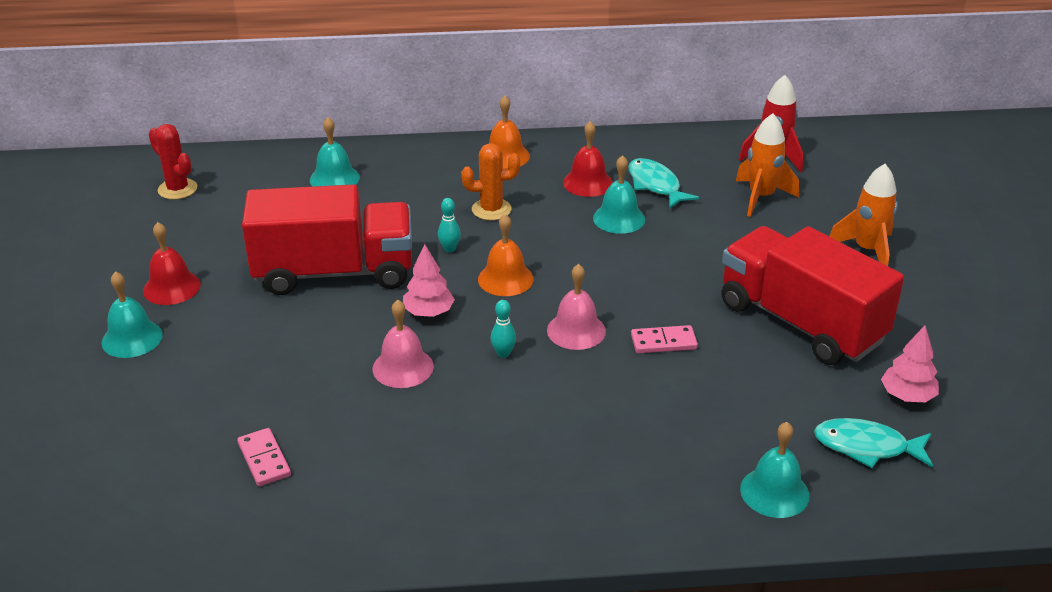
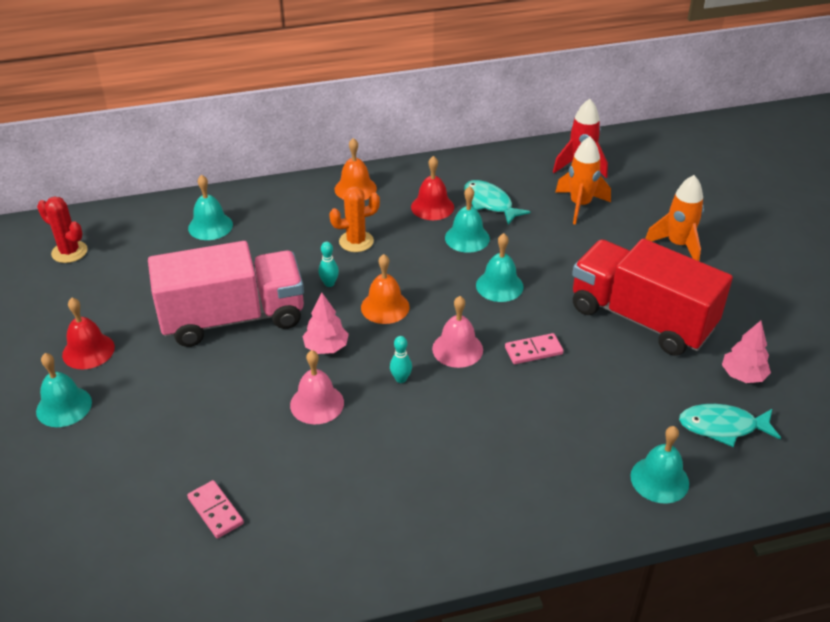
camera: 10 degrees left, 5 degrees up
red truck [242,184,412,295] -> pink truck [148,241,304,347]
none -> turquoise bell [476,233,524,302]

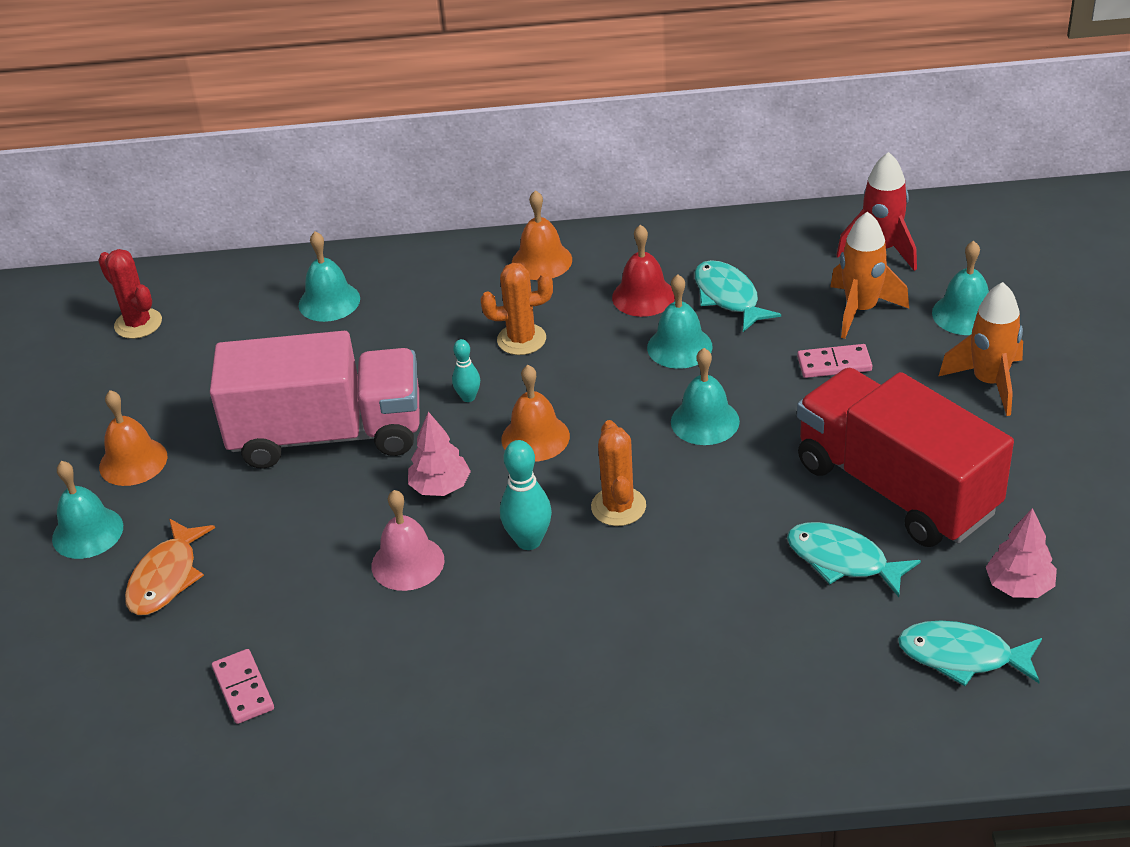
camera: 15 degrees right, 0 degrees up
red bell [62,298,115,369] -> orange bell [99,390,167,486]
turquoise bowling pin [390,336,412,383] -> turquoise bowling pin [500,440,552,550], size x1.66
pink bell [432,296,483,368] -> orange cactus [591,420,646,526]
pink domino [505,333,564,364] -> pink domino moved to [797,344,872,378]
turquoise bell [630,426,689,504] -> turquoise bell moved to [932,241,989,335]
none -> orange fish [125,518,215,615]
none -> turquoise fish [787,522,921,597]

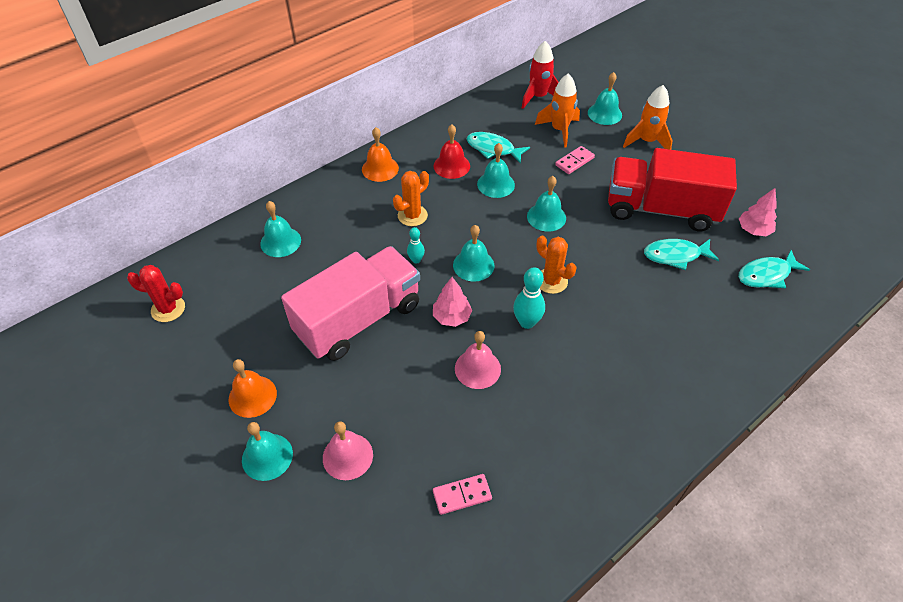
camera: 40 degrees left, 10 degrees up
orange fish [125,518,215,615] -> pink bell [323,421,373,480]
pink domino [212,649,274,724] -> pink domino turned 45 degrees counterclockwise [433,474,492,515]
orange bell [501,365,570,462] -> turquoise bell [453,225,494,282]

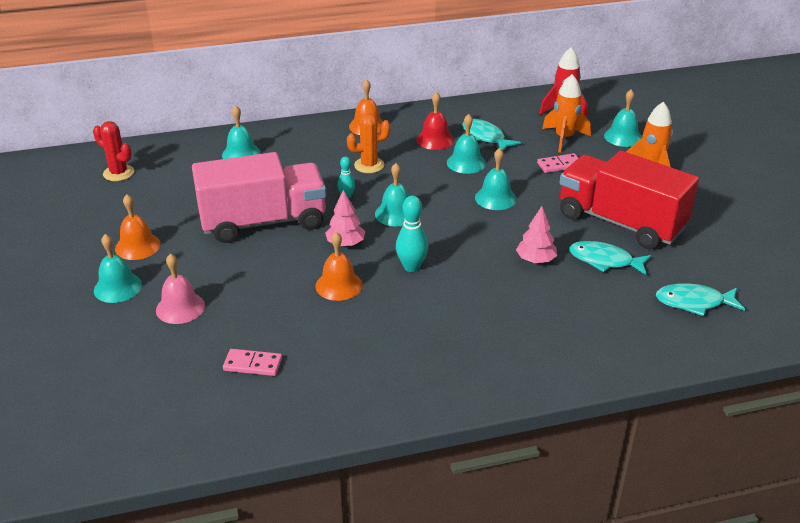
camera: 25 degrees right, 15 degrees down
pink bell [455,331,501,389] -> orange bell [316,232,362,301]
orange cactus [536,235,576,294] -> none
pink tree [739,188,777,236] -> pink tree moved to [516,206,557,263]

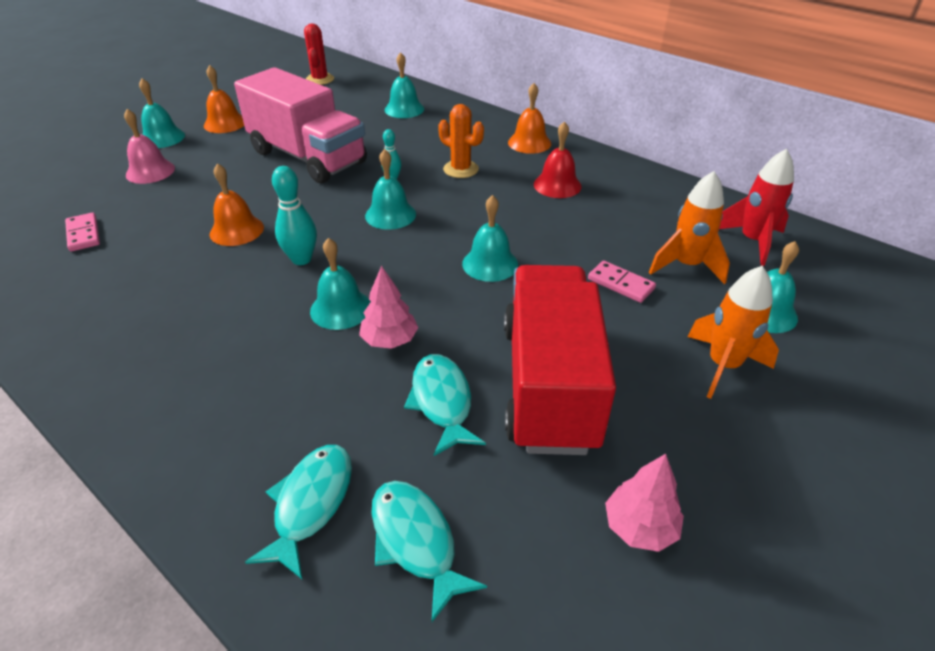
camera: 55 degrees right, 5 degrees up
pink tree [325,190,365,247] -> pink tree moved to [605,454,684,552]
turquoise bell [447,114,486,174] -> turquoise bell moved to [310,238,370,330]
turquoise fish [462,119,521,151] -> turquoise fish moved to [245,445,352,579]

